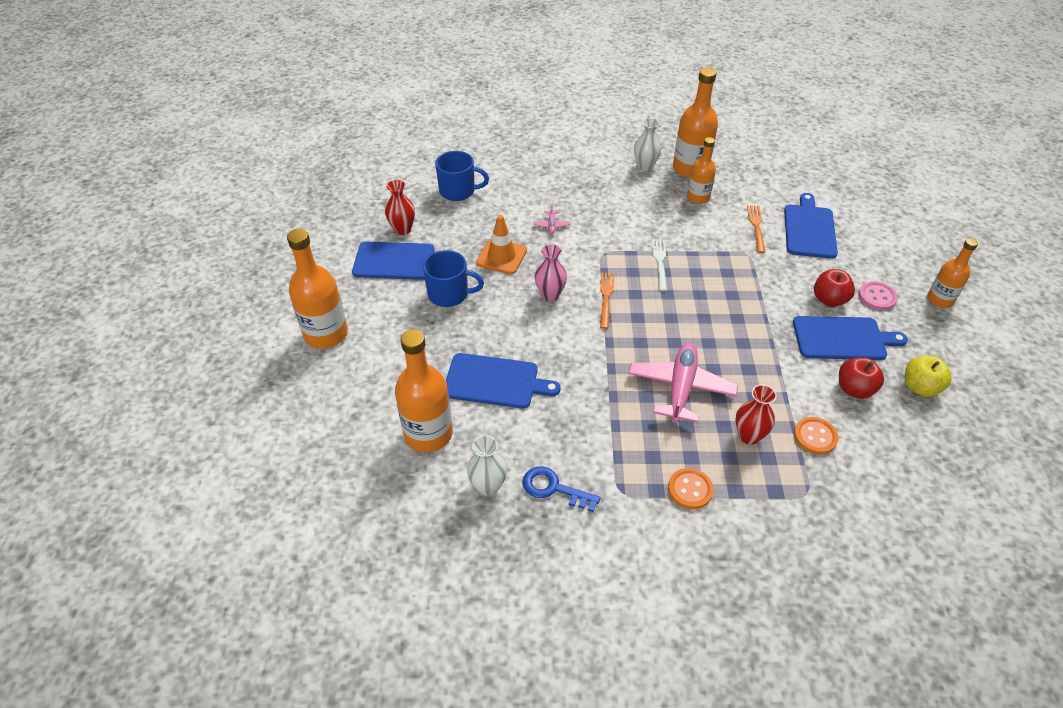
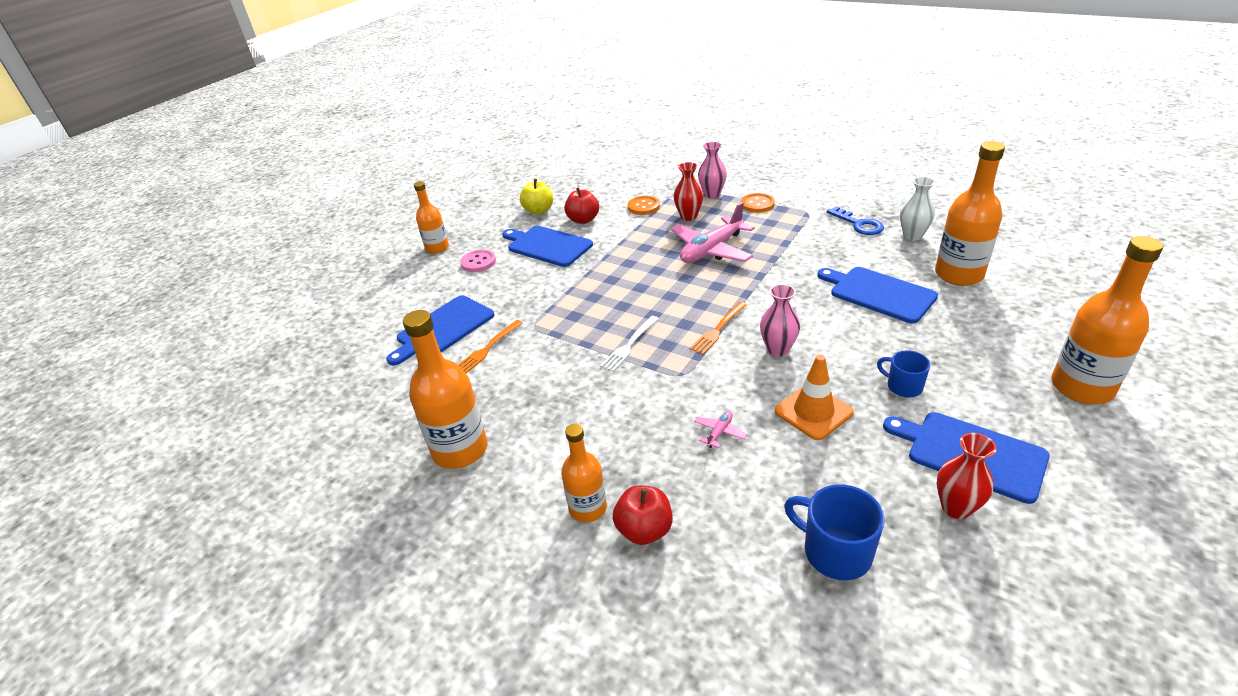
camera: 145 degrees left, 10 degrees down
blue mug [423,250,484,307] -> blue mug [877,350,930,397], size x0.64
white vase [634,118,662,171] -> none
orange bottle [687,137,716,204] -> orange bottle moved to [561,424,607,522]
red apple [814,269,855,307] -> red apple moved to [613,485,673,545]
none -> pink vase [698,142,727,198]

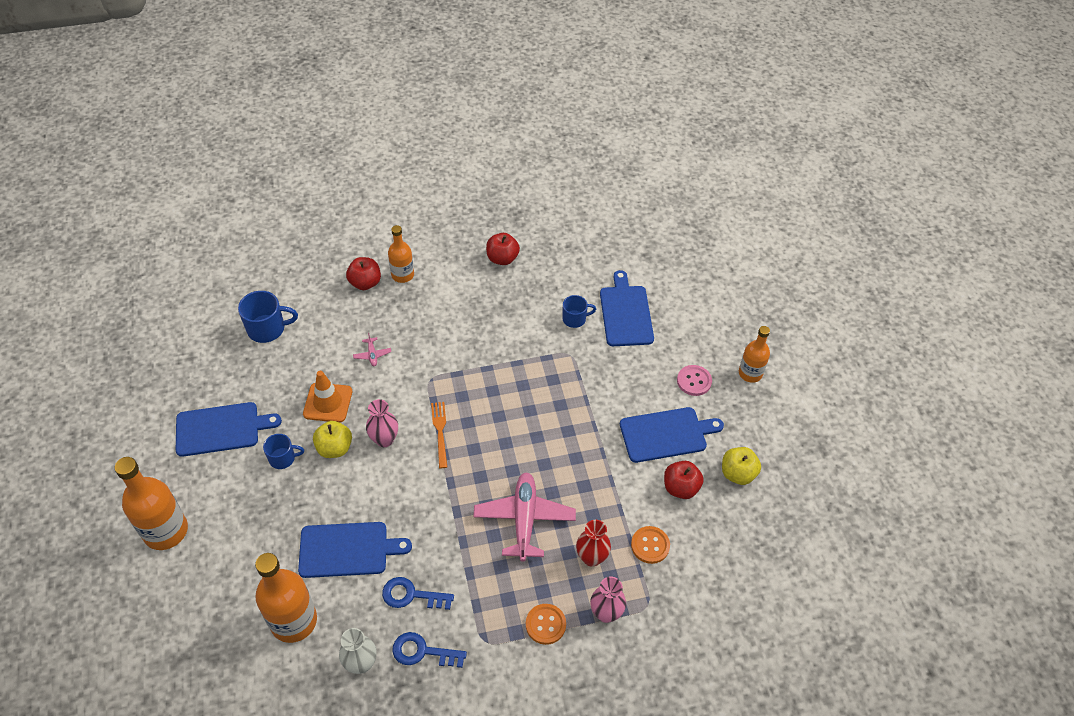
camera: 130 degrees right, 15 degrees up
orange bottle [403,310,487,469] -> red apple [486,233,520,265]
orange fork [458,320,523,374] -> blue mug [562,295,596,328]
white fork [600,316,659,372] -> none
red vase [937,433,996,519] -> none
none -> yellow apple [313,421,352,458]
none -> blue key [382,577,454,610]

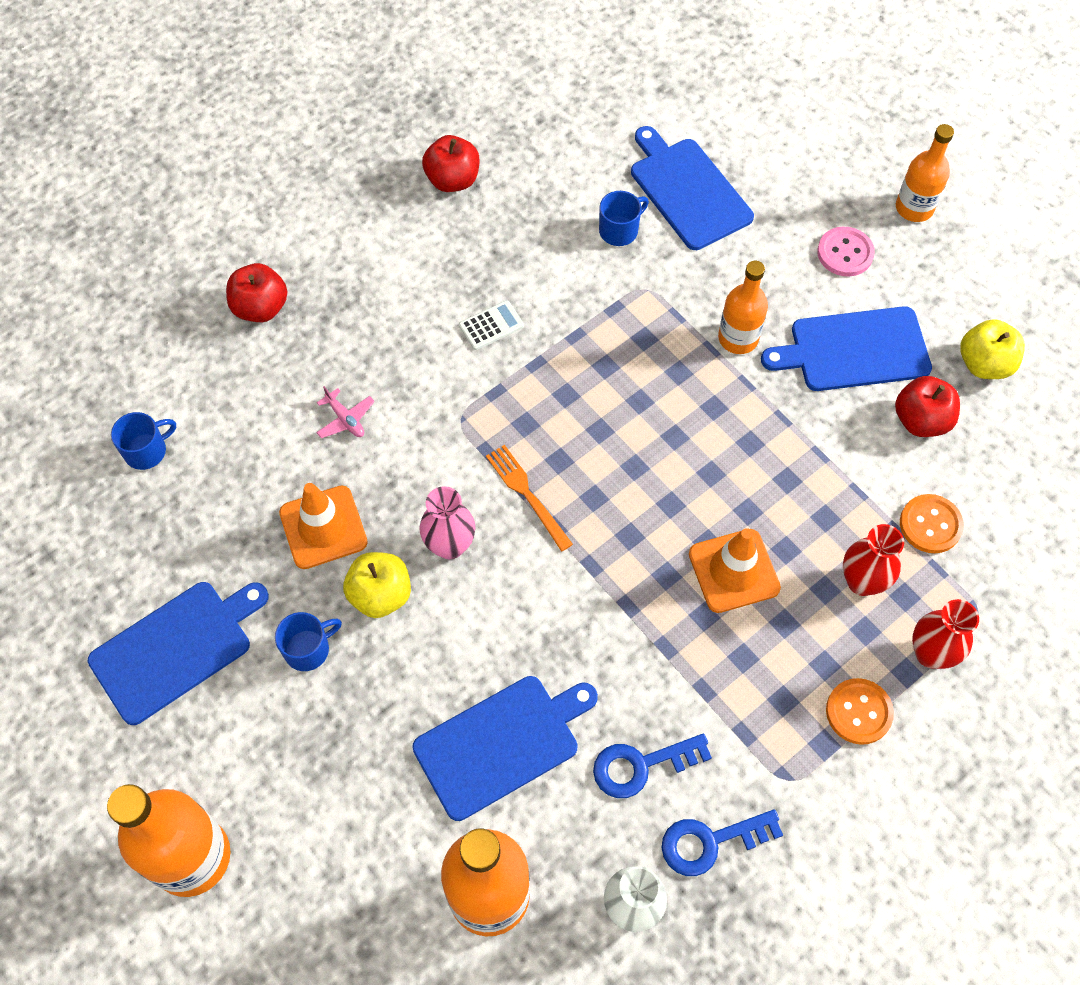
camera: 25 degrees left, 10 degrees up
blue mug [238,291,298,343] -> blue mug [111,412,176,470], size x0.64
orange bottle [388,225,414,283] -> orange bottle moved to [718,261,768,354]
pink plane [473,472,576,562] -> orange traffic cone [689,528,781,613]
pink vase [590,577,626,623] -> red vase [912,599,979,669]
blue cutting board [620,407,724,463] -> blue cutting board turned 150 degrees counterclockwise [761,306,932,391]
none -> white calculator [459,300,524,350]

